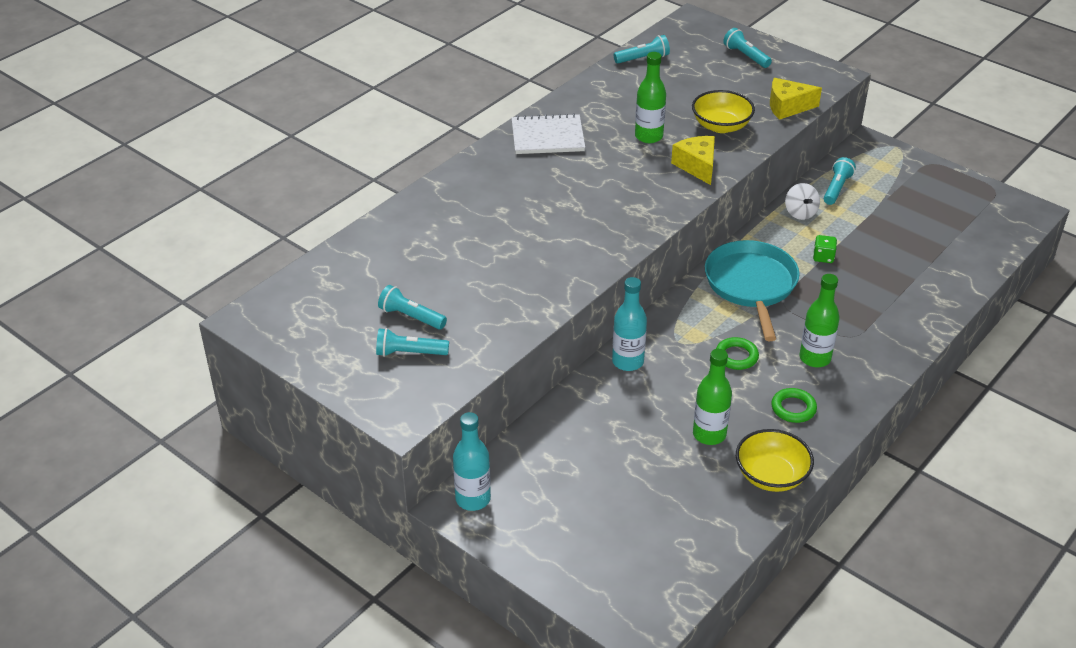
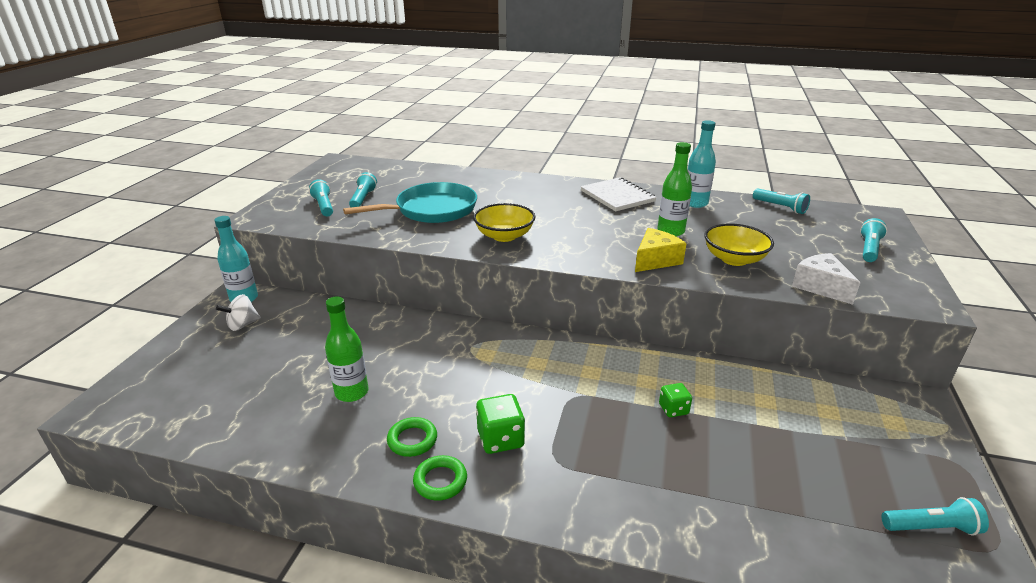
camera: 65 degrees right, 10 degrees down
turquoise bottle [612,277,647,371] -> turquoise bottle moved to [688,120,716,208]
turquoise pan [705,240,800,341] -> turquoise pan moved to [343,182,477,223]
green ring [716,337,759,370] -> green ring moved to [413,455,467,501]
yellow bowl [736,429,814,492] -> yellow bowl moved to [473,203,535,242]
yellow cheese [770,78,822,120] -> white cheese [792,253,860,305]
white spinning top [785,183,820,220] -> white spinning top moved to [216,294,261,331]
green bottle [799,274,840,367] -> green dice [476,394,525,454]
turquoise flashlight [824,157,856,205] -> turquoise flashlight moved to [882,497,989,536]

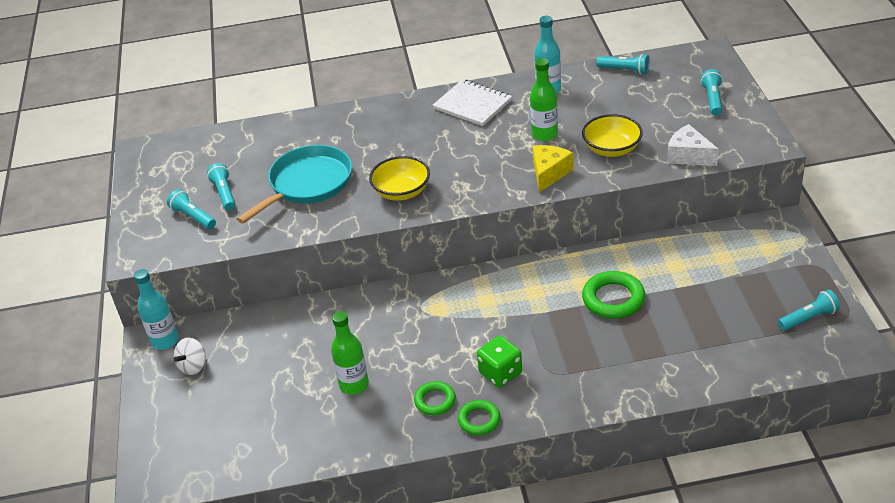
camera: 20 degrees left, 10 degrees up
green dice [659,383,692,417] -> green ring [582,271,645,319]

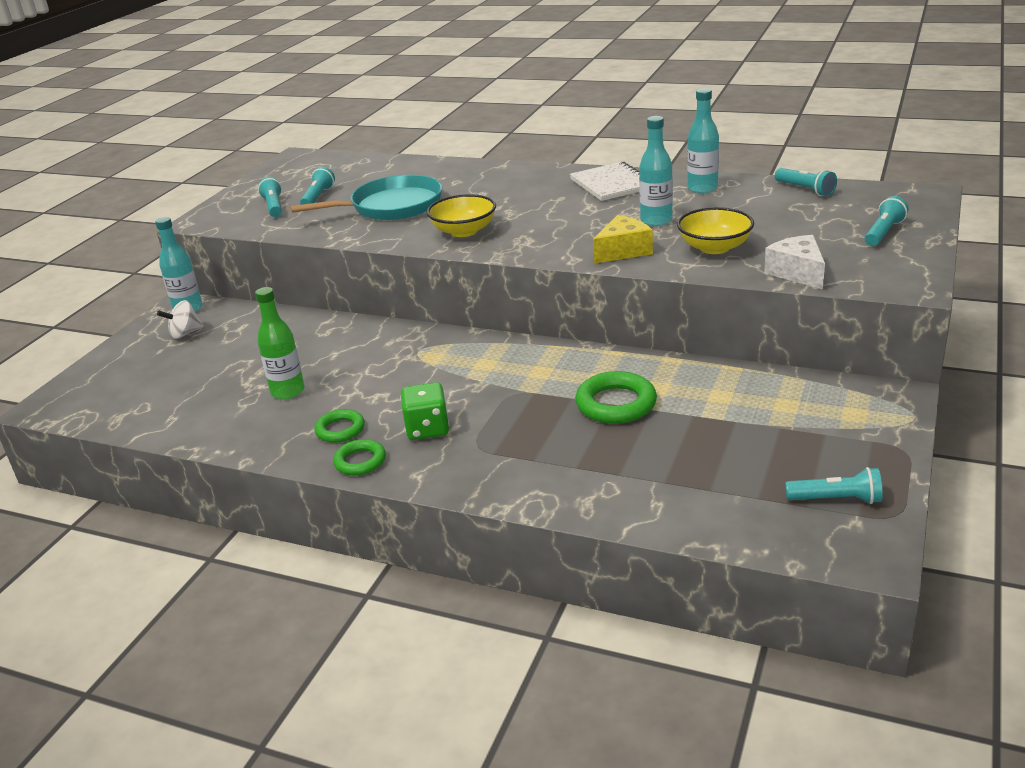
camera: 30 degrees right, 10 degrees down
green bottle [530,58,558,141] -> turquoise bottle [639,116,673,226]

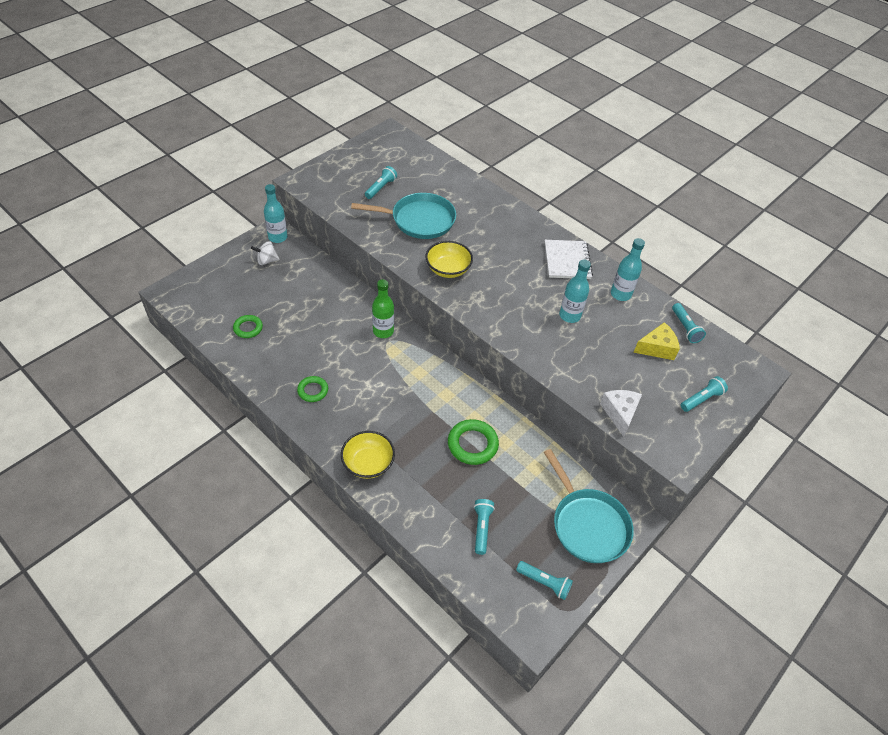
camera: 15 degrees right, 20 degrees up
green bottle [255,287,305,399] -> green bottle moved to [372,279,394,338]
turquoise flashlight [258,177,282,217] -> turquoise flashlight moved to [474,499,495,555]
green ring [333,439,386,475] -> green ring moved to [233,315,263,338]
green dice [400,382,449,440] -> none
yellow cheese [593,215,653,264] -> yellow cheese moved to [633,322,680,360]
yellow bowl [677,207,754,254] -> yellow bowl moved to [341,431,395,479]
none -> turquoise pan [544,449,634,563]

